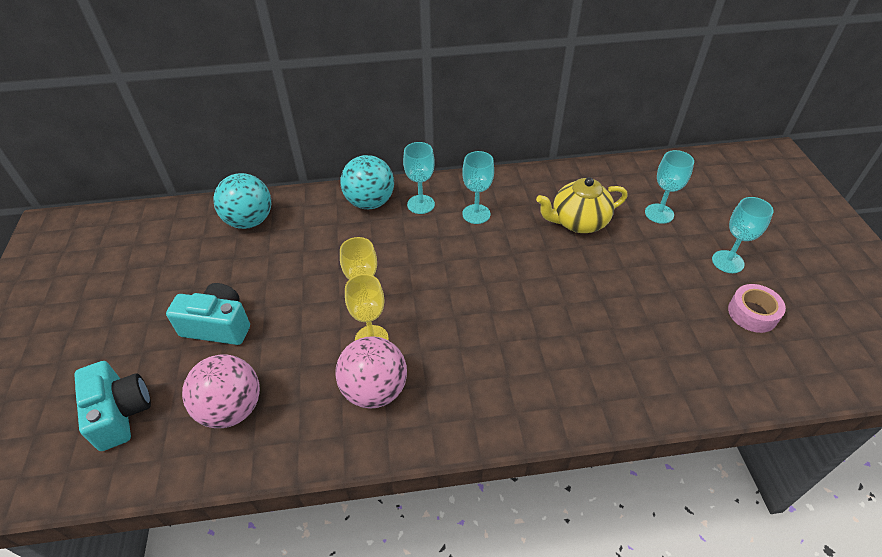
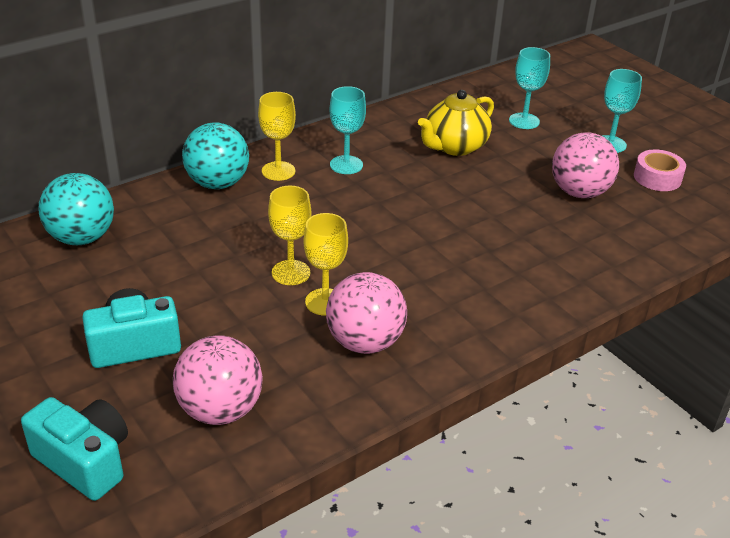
camera: 30 degrees left, 10 degrees down
turquoise goblet [403,142,435,214] -> yellow goblet [258,92,296,181]
none -> pink ball [552,132,619,198]

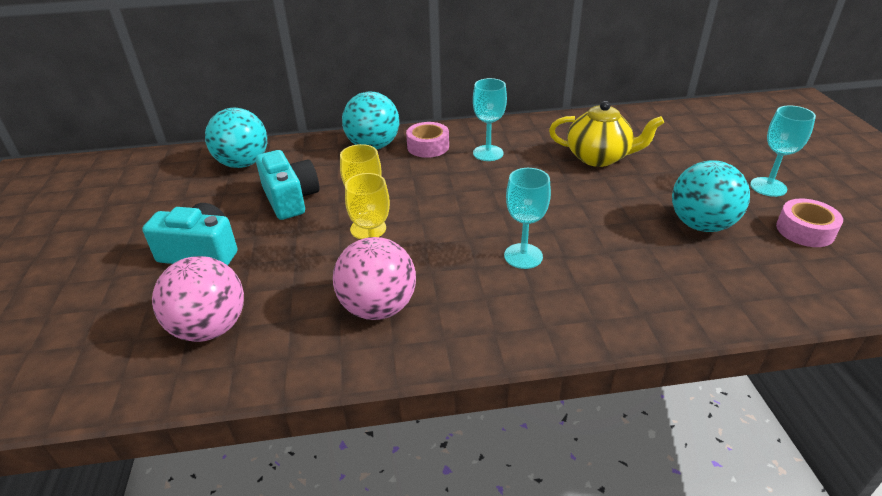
camera: 30 degrees right, 0 degrees up
turquoise camera [21,397,128,501] -> turquoise camera moved to [256,150,319,220]
yellow goblet [258,92,296,181] -> pink tape [406,122,449,158]
yellow teapot [418,90,494,156] -> yellow teapot turned 150 degrees counterclockwise [549,101,664,167]
turquoise goblet [509,47,550,129] -> turquoise goblet moved to [504,168,551,269]
pink ball [552,132,619,198] -> turquoise ball [672,160,750,232]

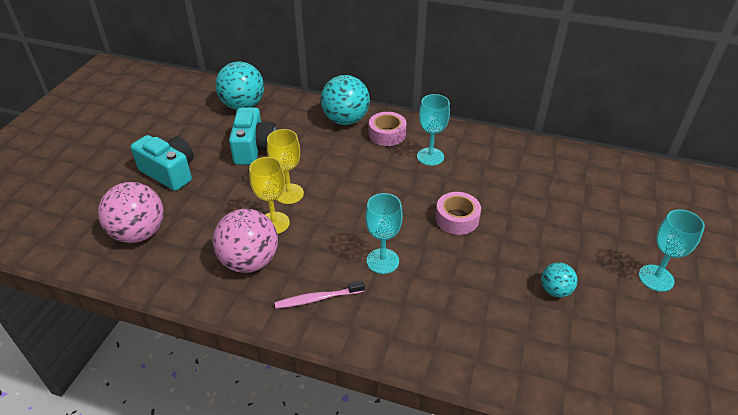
camera: 25 degrees right, 5 degrees up
yellow teapot [549,101,664,167] -> none
turquoise ball [672,160,750,232] -> turquoise ball [541,263,578,297], size x0.53
pink tape [776,198,843,247] -> pink tape moved to [436,192,481,235]
none -> pink toothbrush [275,281,365,309]

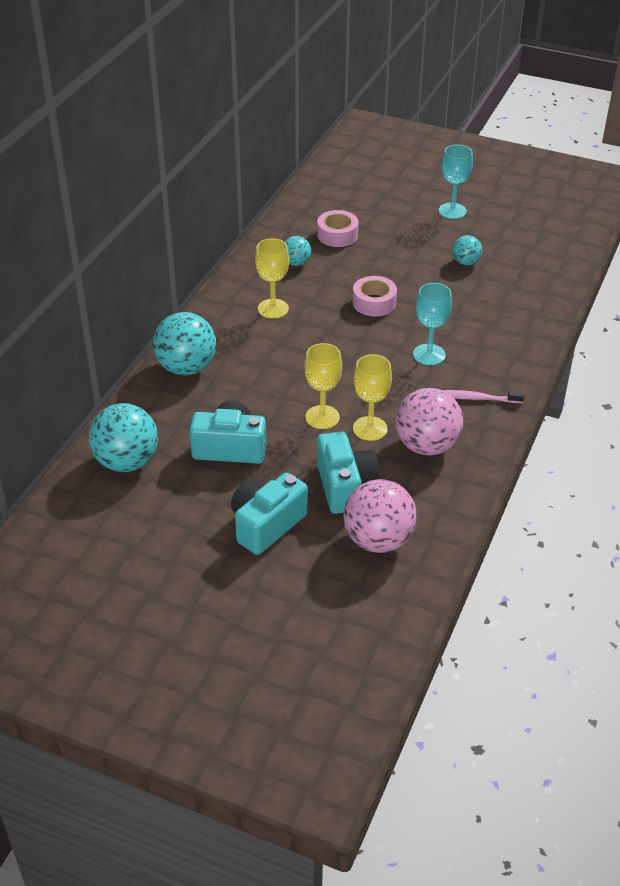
camera: 85 degrees left, 0 degrees up
pink toothbrush [275,281,365,309] -> pink toothbrush turned 105 degrees clockwise [443,390,524,403]
pink tape [369,112,406,146] -> pink tape moved to [317,210,359,247]
turquoise goblet [417,94,450,166] -> yellow goblet [255,238,289,319]
none -> turquoise ball [285,236,311,266]
none -> turquoise camera [317,431,380,514]

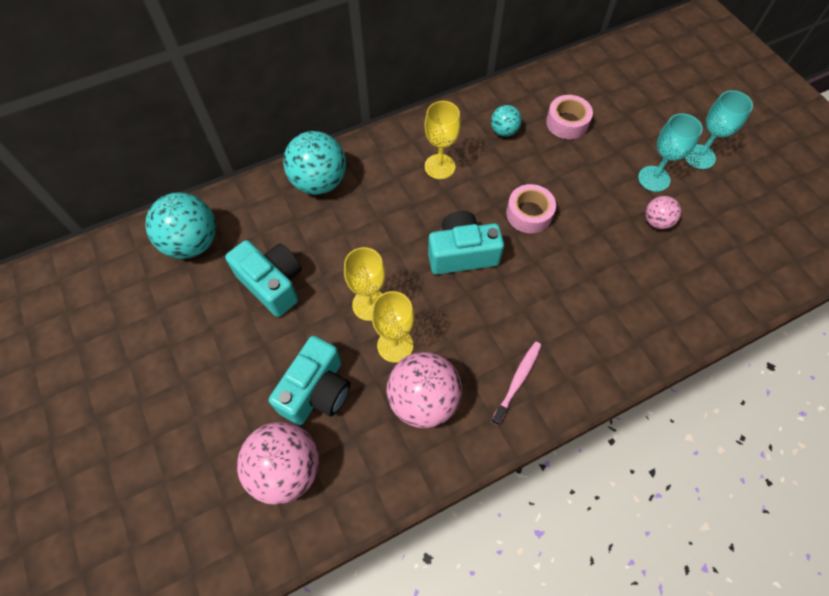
camera: 40 degrees right, 20 degrees up
turquoise camera [231,473,308,555] -> turquoise camera moved to [428,211,504,275]
turquoise goblet [413,283,452,365] -> turquoise goblet moved to [638,113,703,192]
pink toothbrush [443,390,524,403] -> pink toothbrush turned 75 degrees clockwise [491,342,542,426]
turquoise ball [452,235,482,265] -> pink ball [645,196,681,229]

